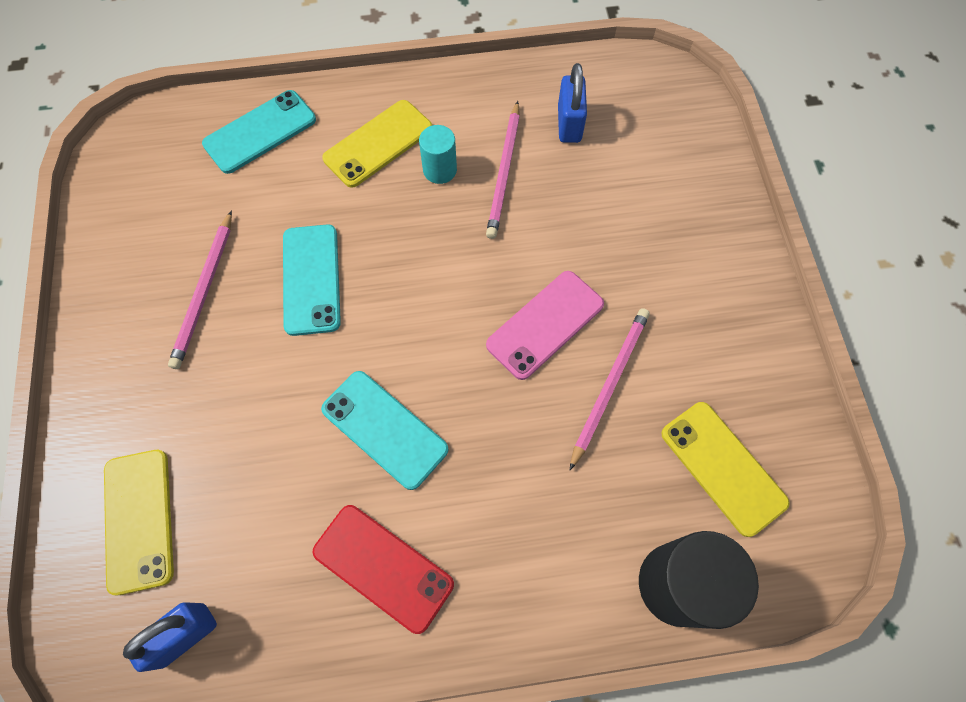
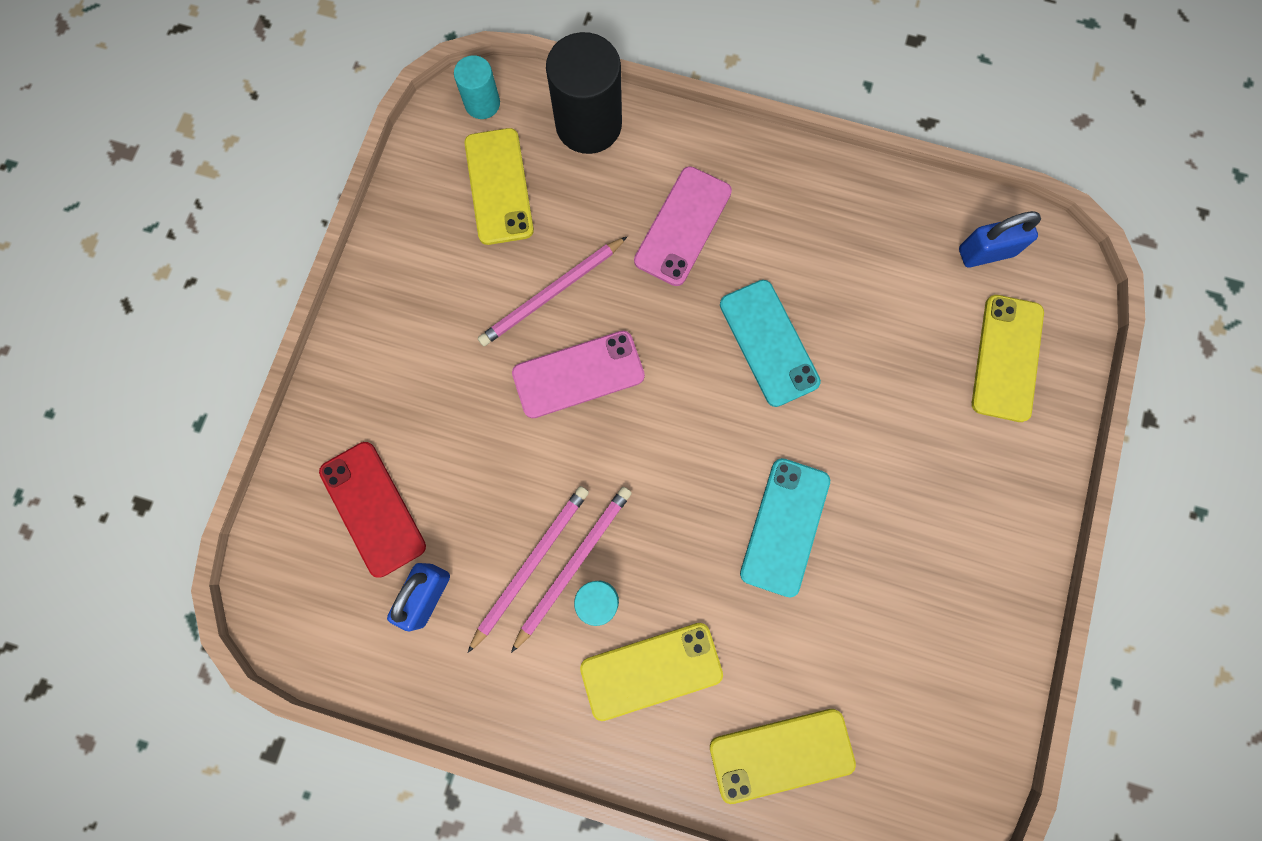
camera: 155 degrees left, 10 degrees up
pink pencil [168,210,232,369] -> pink pencil moved to [511,487,632,653]
turquoise phone [202,90,316,174] -> yellow phone [710,709,856,804]
red phone [313,505,454,634] -> red phone moved to [319,442,426,578]
none -> turquoise cylinder [454,55,500,119]
none -> pink phone [634,166,732,286]

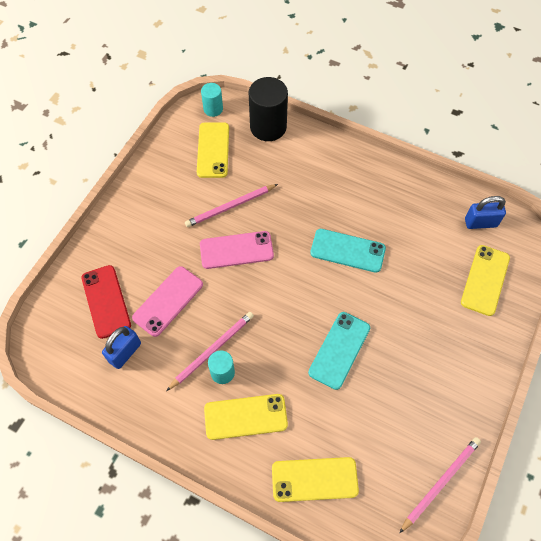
camera: 10 degrees right, 15 degrees down
pink pencil [468,486,589,653] -> pink pencil moved to [399,437,481,533]
pink phone [634,166,732,286] -> pink phone moved to [132,266,203,337]
turquoise phone [720,280,821,407] -> turquoise phone turned 60 degrees counterclockwise [310,229,386,273]

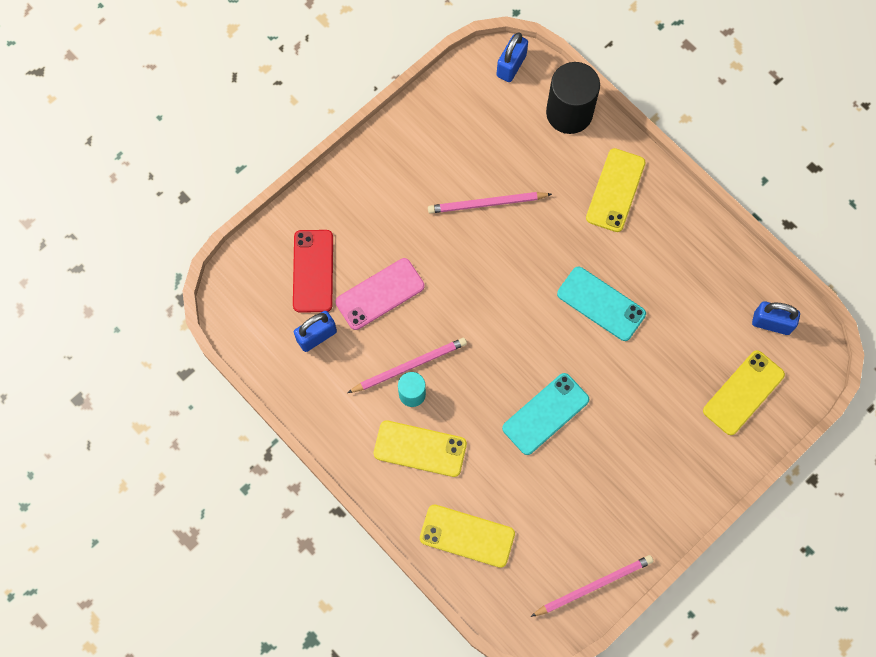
camera: 20 degrees right, 10 degrees up
yellow phone [197,122,229,178] -> yellow phone moved to [586,148,646,232]
pink phone [200,231,274,269] -> none
turquoise cylinder [201,83,223,117] -> blue padlock [496,32,528,82]

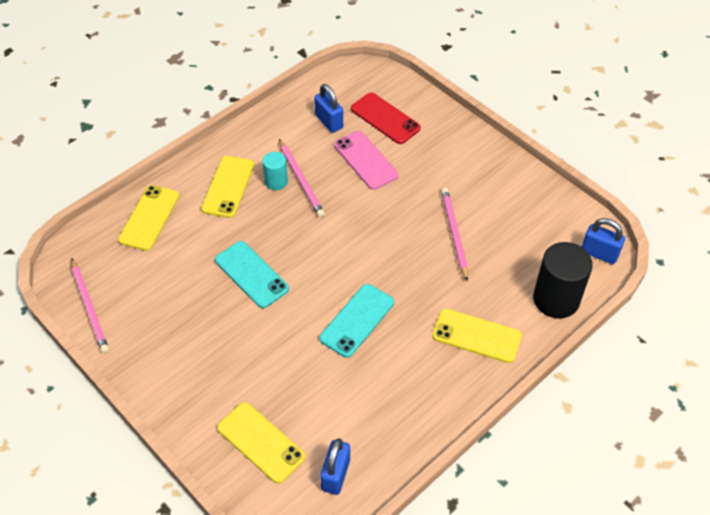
camera: 90 degrees right, 20 degrees down
red phone [293,230,333,312] -> red phone turned 45 degrees clockwise [351,93,421,144]

